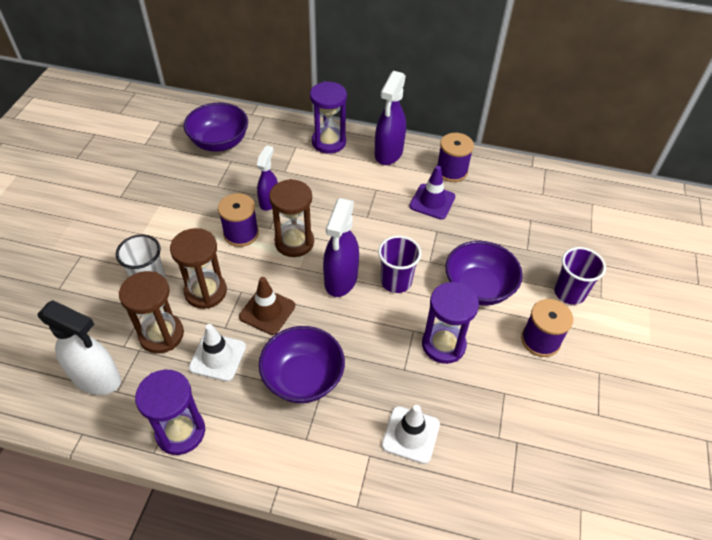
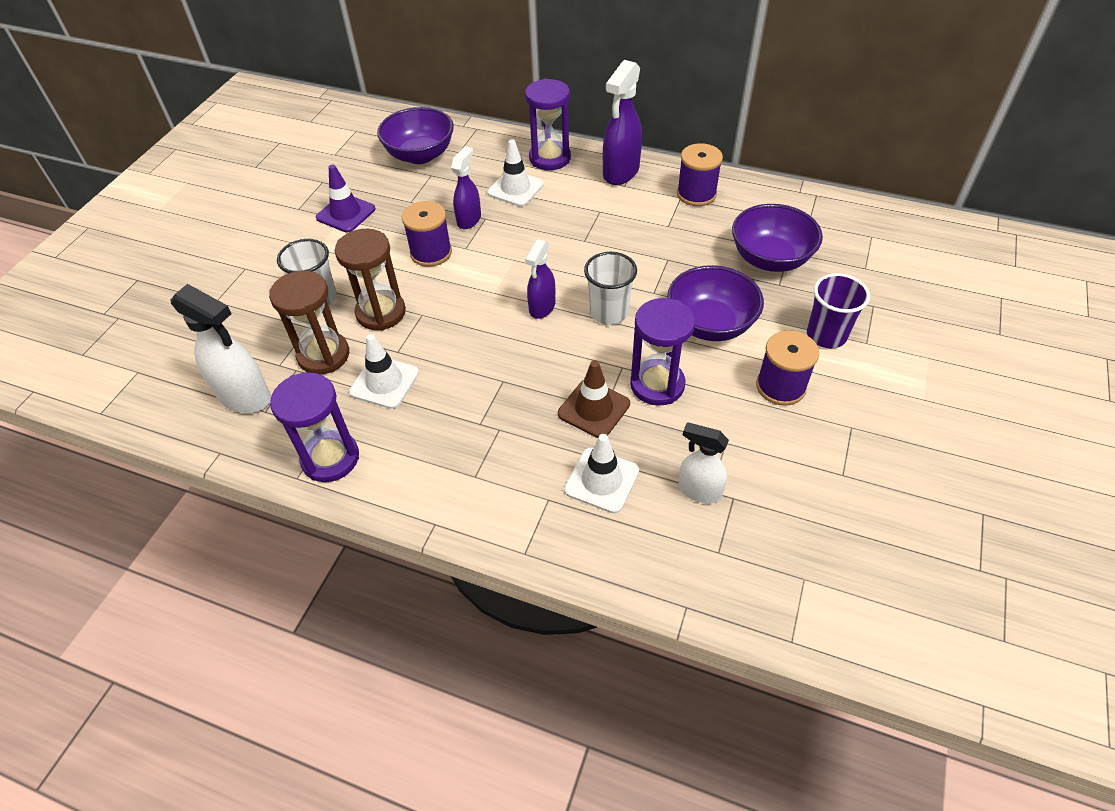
camera: 10 degrees right, 0 degrees up
brown traffic cone [239,277,295,335] -> brown traffic cone moved to [558,360,630,438]
purple bowl [259,326,345,403] -> purple bowl moved to [732,204,823,272]
brown hourglass [269,179,314,257] -> none
purple spray bottle [323,198,359,297] -> purple spray bottle [525,239,555,319], size x0.63
purple cup [378,235,421,293] -> white cup [584,252,637,325]
purple traffic cone [409,166,455,219] -> purple traffic cone moved to [316,165,376,233]
none -> white traffic cone [487,139,544,207]
none -> white spray bottle [678,423,729,503]

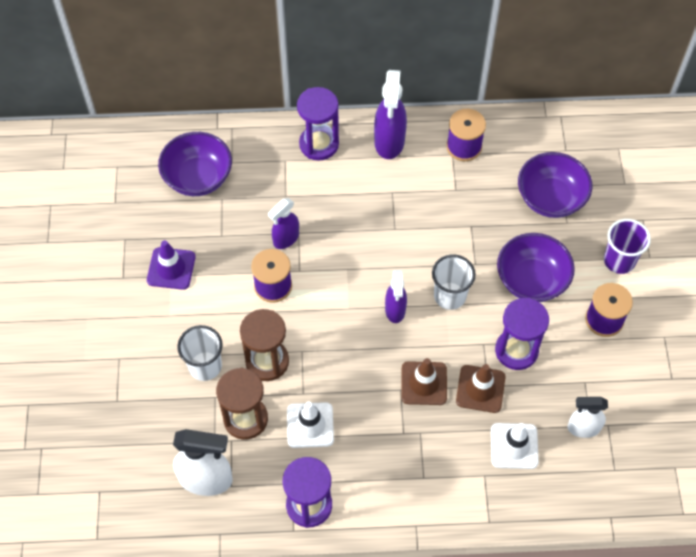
camera: 25 degrees left, 10 degrees up
purple spray bottle [451,146,481,229] -> purple spray bottle turned 135 degrees counterclockwise [268,198,299,249]
white traffic cone [487,139,544,207] -> none
none -> brown traffic cone [401,358,447,405]

